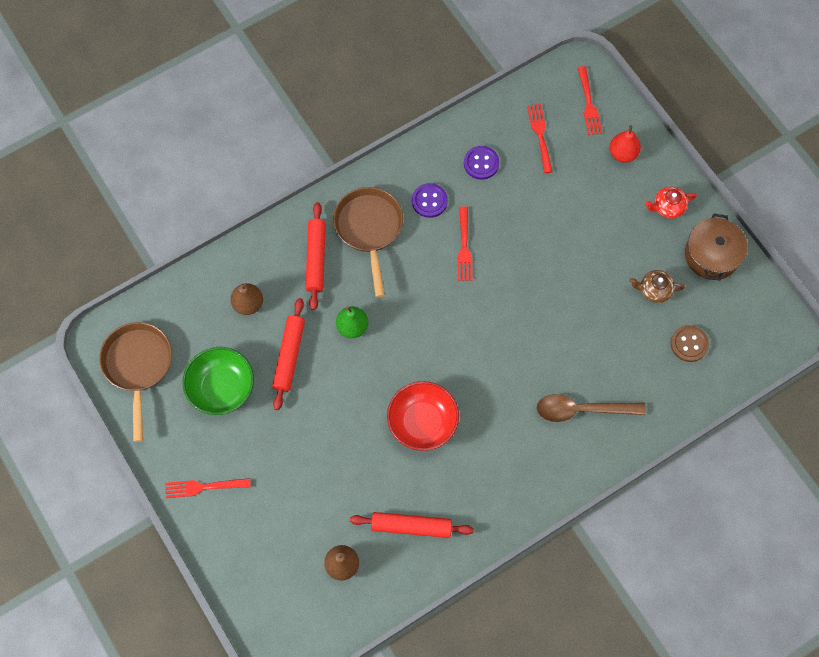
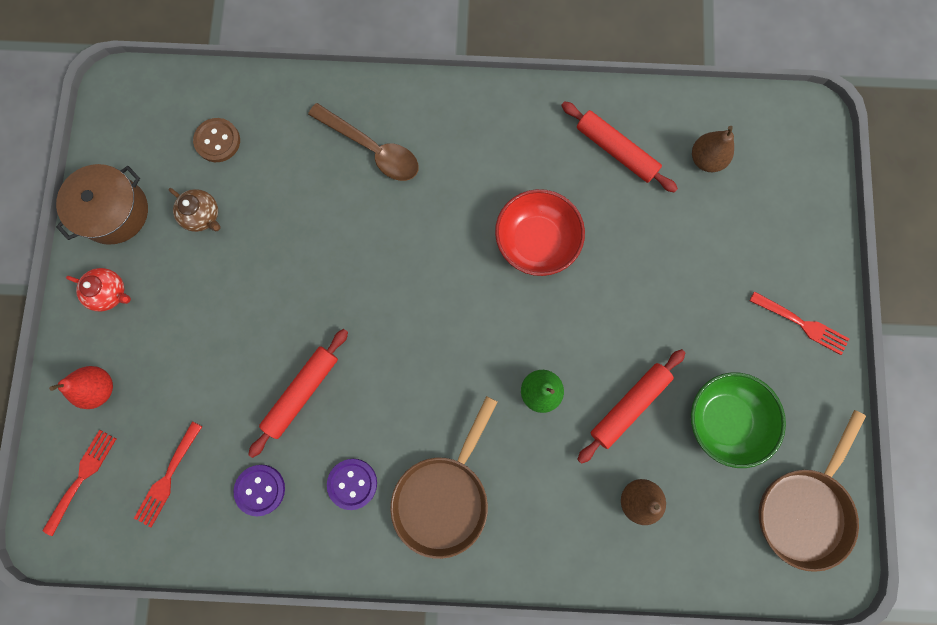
camera: 145 degrees left, 10 degrees up
red rolling pin [305,202,326,310] -> red rolling pin moved to [248,329,348,458]
red fork [457,206,472,281] -> none

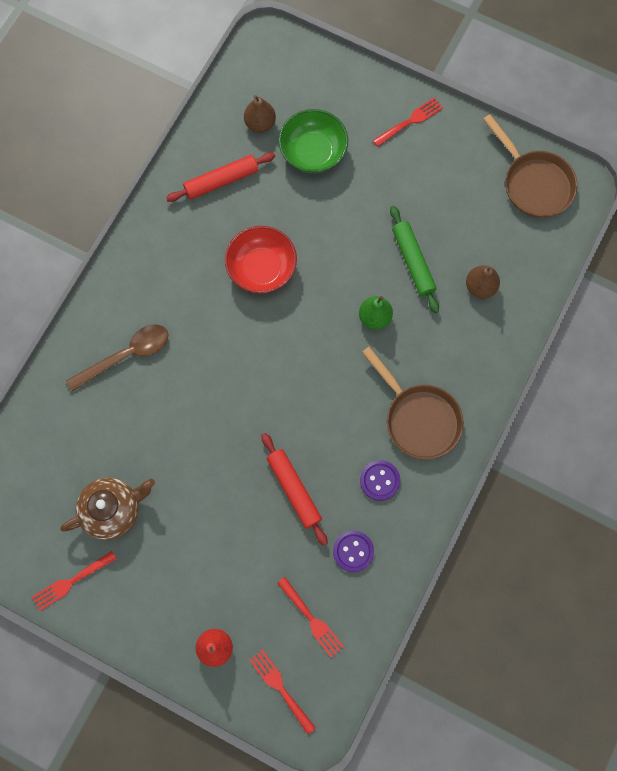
camera: 65 degrees left, 5 degrees down
brown pot [56,164,148,245] -> red fork [32,551,117,611]
red teapot [66,268,131,311] -> none
brown teapot [169,188,220,232] -> brown teapot [60,477,155,540], size x1.65
brown button [193,118,240,162] -> none
red rolling pin [577,349,685,464] -> green rolling pin [390,206,439,313]
green bowl [691,372,786,468] -> green bowl moved to [279,109,348,173]

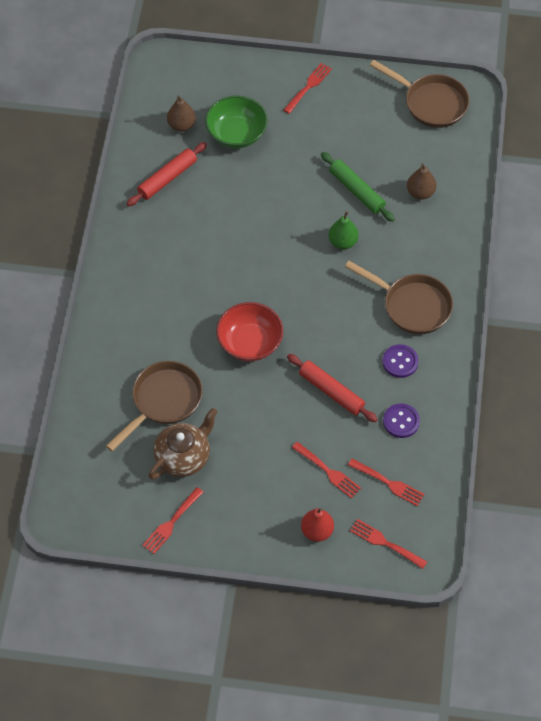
camera: 20 degrees left, 15 degrees down
brown spoon [66,324,169,392] -> none
red bowl [225,226,297,293] -> red bowl moved to [216,302,283,361]
none -> brown pan [106,361,203,451]
none -> red fork [292,442,361,498]

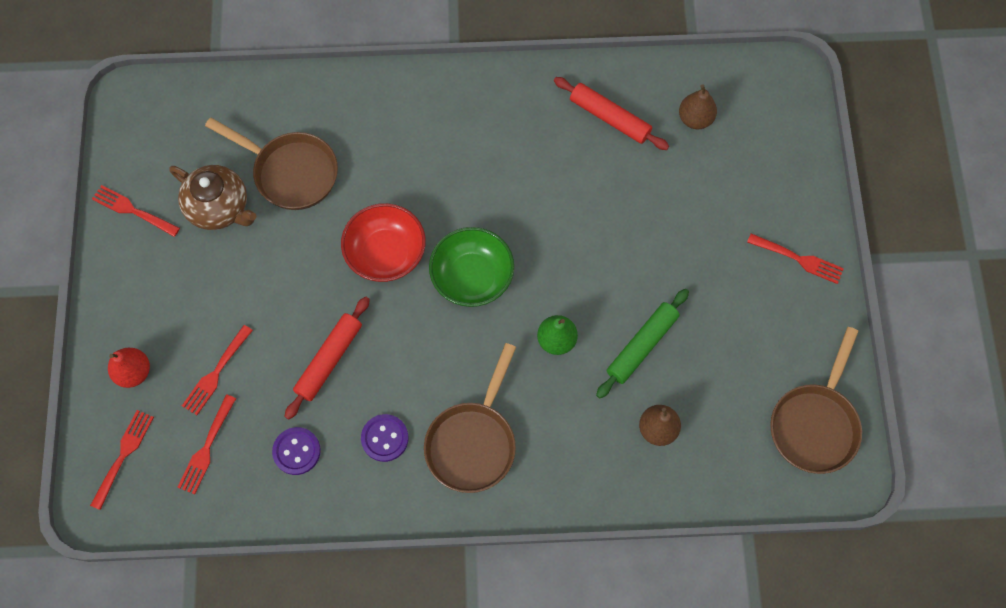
camera: 80 degrees right, 10 degrees up
green bowl [205,96,268,148] -> green bowl moved to [429,227,514,307]

